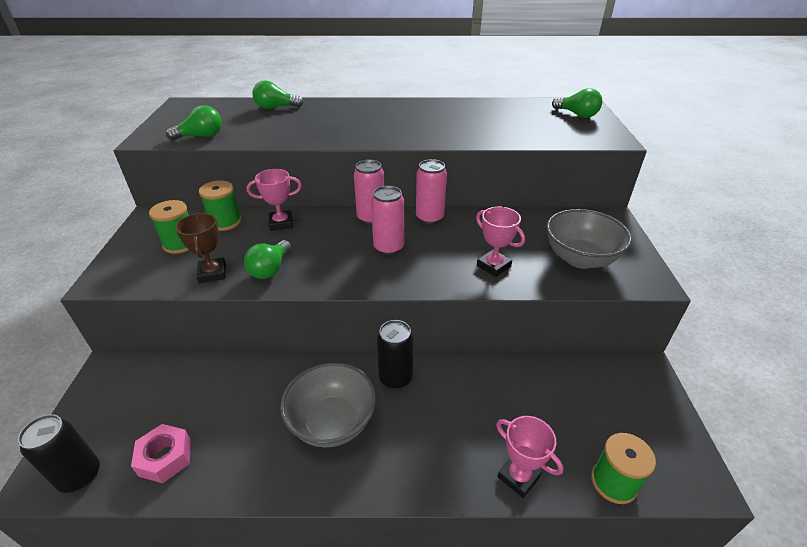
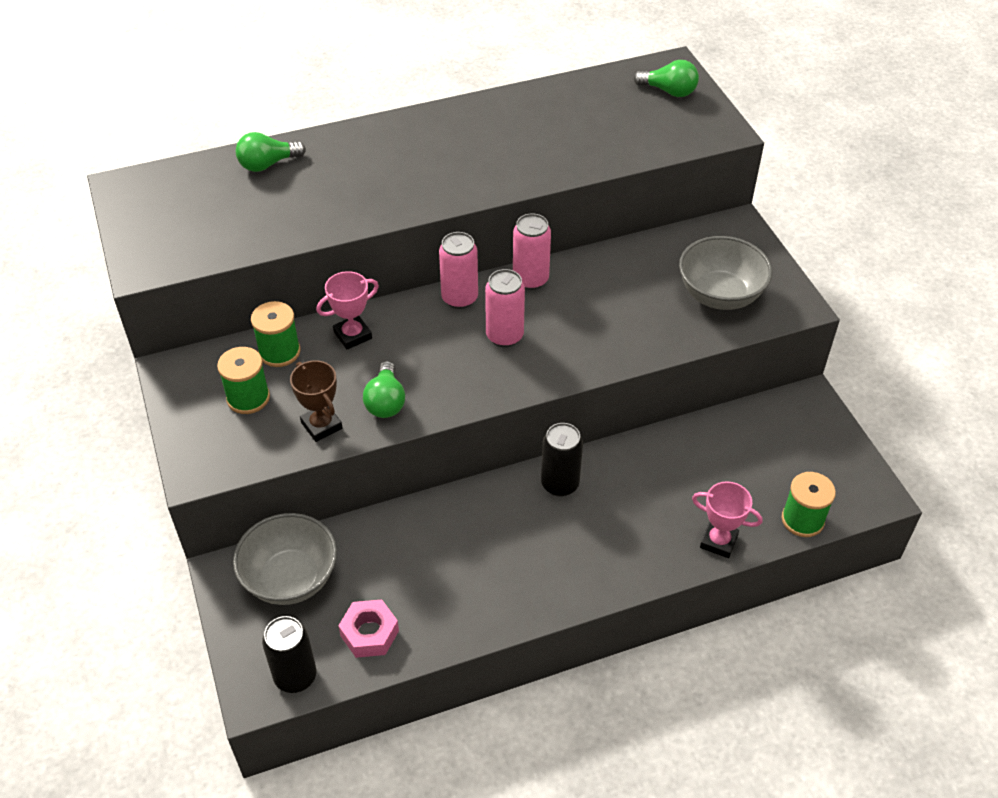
camera: 20 degrees left, 10 degrees up
green light bulb [166,105,222,140] -> none
grey bowl [280,362,377,448] -> grey bowl moved to [233,513,337,605]
pink trophy [476,207,525,277] -> none

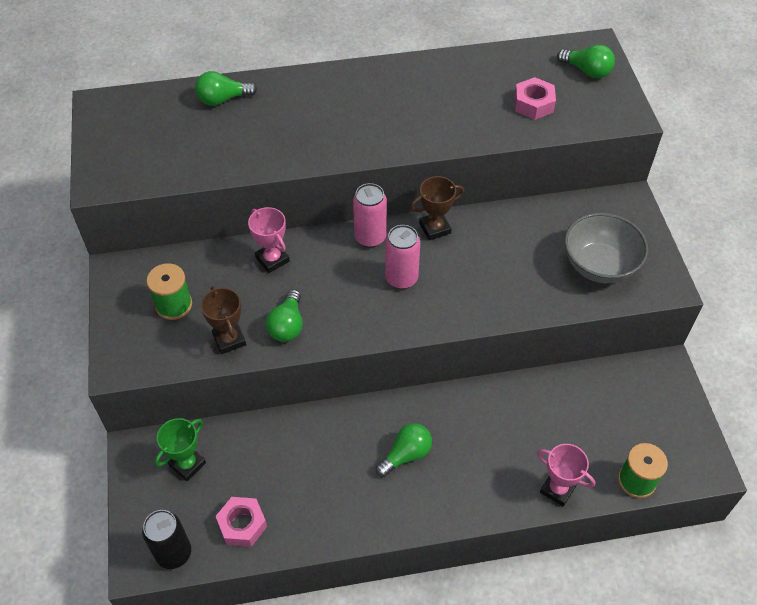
camera: 10 degrees right, 5 degrees up
grey bowl [233,513,337,605] -> green trophy [155,418,206,481]
green spool [251,301,300,367] -> none
pink trophy [316,271,379,350] -> pink trophy turned 75 degrees clockwise [248,207,290,273]
pink can [513,213,551,290] -> brown trophy [410,176,464,240]
black can [541,423,583,497] -> none
none -> green light bulb [376,423,432,477]
none -> pink nut [514,77,556,120]

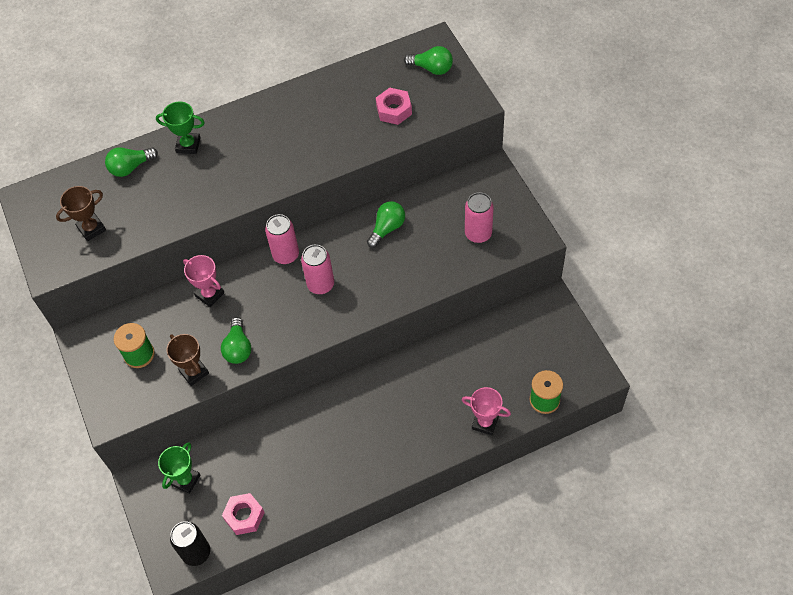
camera: 10 degrees left, 5 degrees up
green light bulb [376,423,432,477] -> green light bulb moved to [367,201,405,248]
brown trophy [410,176,464,240] -> brown trophy moved to [56,186,106,241]
grey bowl [564,213,648,283] -> pink can [465,192,494,243]
none -> green trophy [156,101,205,154]

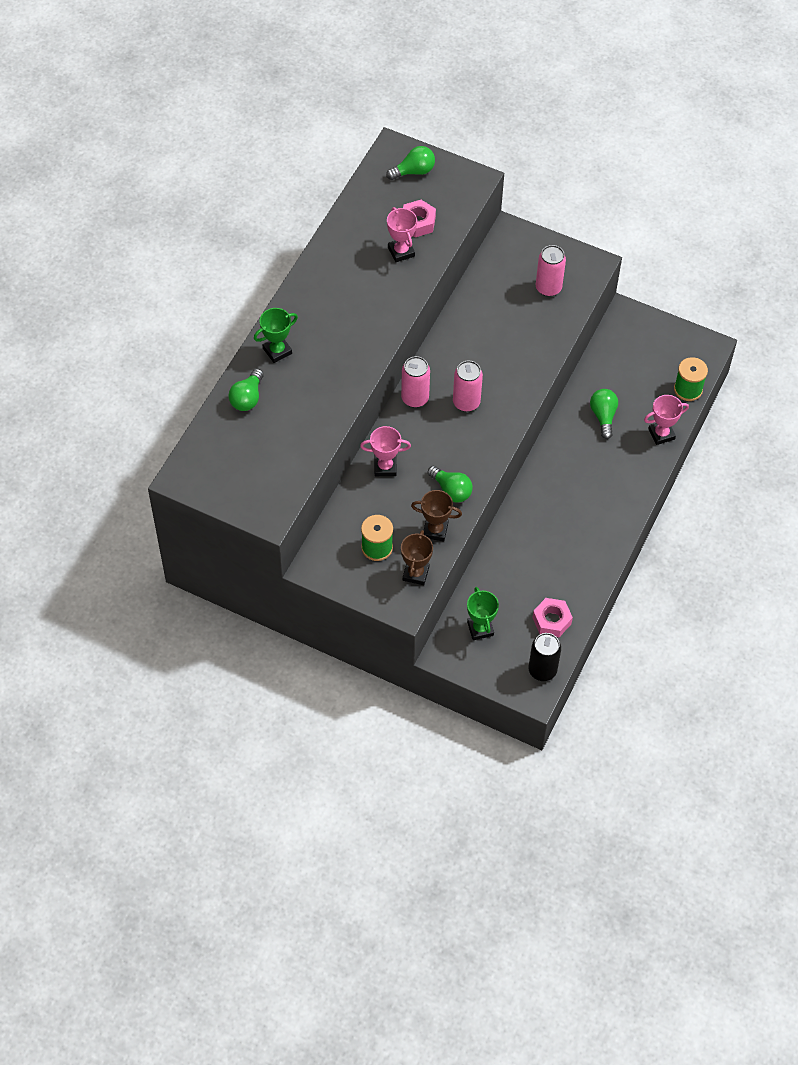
camera: 45 degrees left, 0 degrees up
brown trophy [56,186,106,241] -> brown trophy moved to [401,530,433,585]
green light bulb [367,201,405,248] -> green light bulb moved to [590,389,618,439]
none -> pink trophy [387,207,417,262]

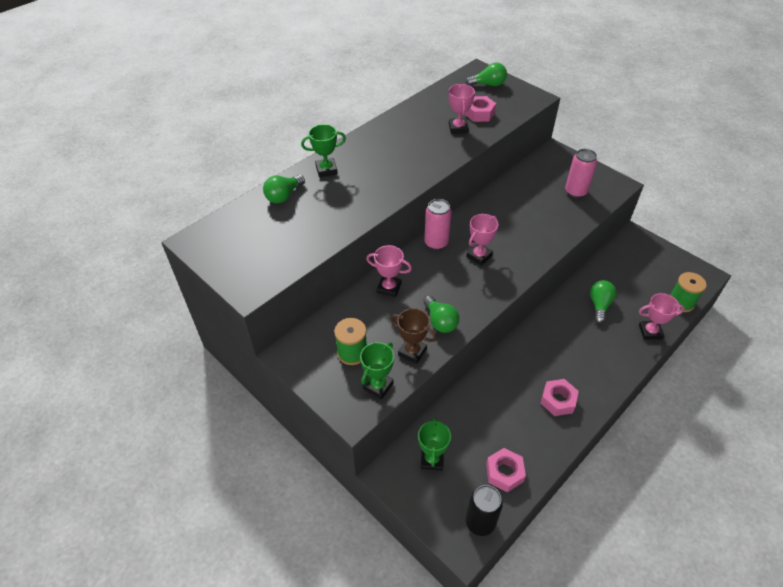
camera: 20 degrees right, 10 degrees down
brown trophy [401,530,433,585] -> green trophy [360,342,394,399]
pink can [453,361,483,412] -> pink trophy [466,214,498,266]
none -> pink nut [540,379,579,416]

